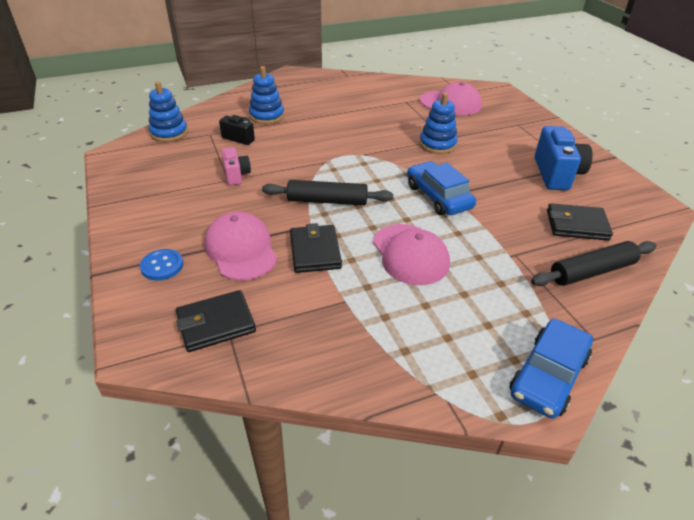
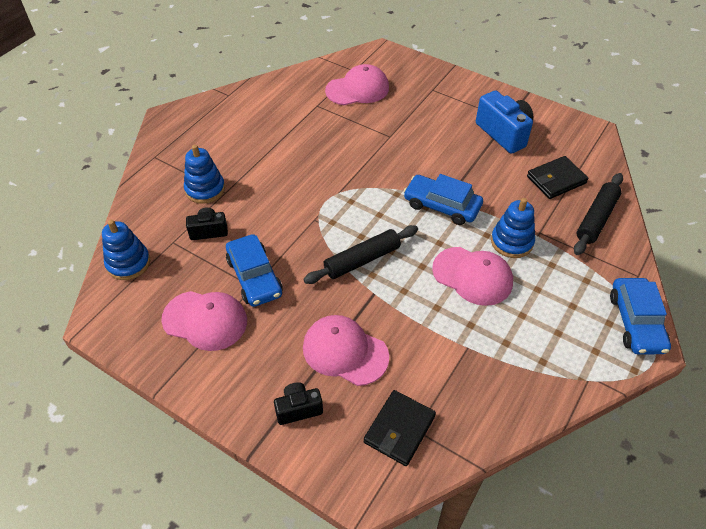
camera: 35 degrees left, 10 degrees up
blue button [140,249,183,280] -> black camera [274,382,323,425]
pink camera [222,147,251,185] -> blue car [226,234,283,307]
black wallet [290,223,342,273] -> none
blue stacking toy [419,93,458,154] -> blue stacking toy moved to [491,198,535,258]
none -> pink cap [161,291,247,351]

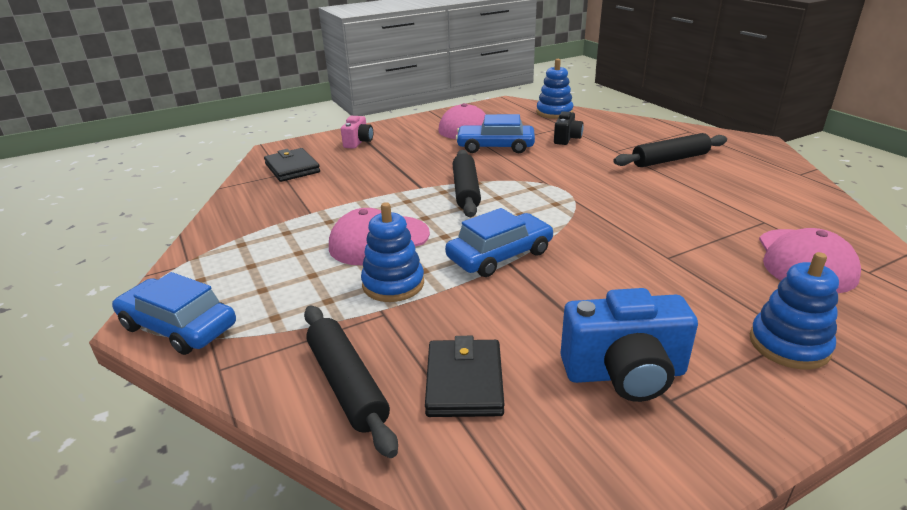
camera: 120 degrees right, 20 degrees down
blue stacking toy [184,145,225,204] -> blue stacking toy moved to [750,252,839,370]
black camera [274,382,323,425] -> pink camera [341,116,373,149]
pink cap [303,315,389,386] -> none
none -> black rolling pin [614,133,727,167]

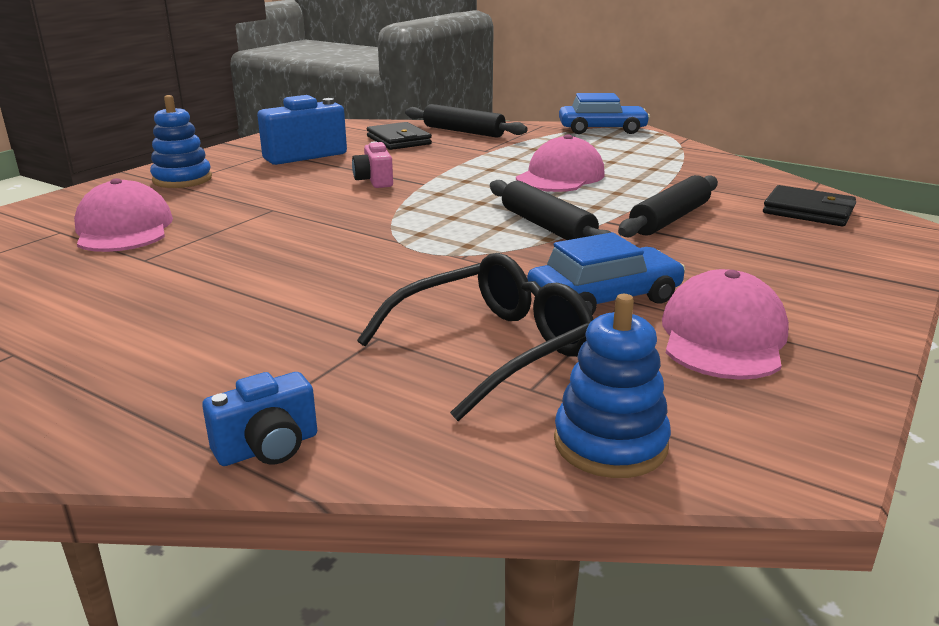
camera: 150 degrees right, 5 degrees down
pink camera [341,116,373,149] -> pink camera moved to [352,141,393,188]
blue stacking toy [361,202,424,302] -> none
blue car [445,208,554,277] -> none
black camera [554,111,583,145] -> black glasses [357,253,594,421]
black rolling pin [614,133,727,167] -> black rolling pin moved to [618,175,718,237]
none -> blue camera [202,372,317,466]

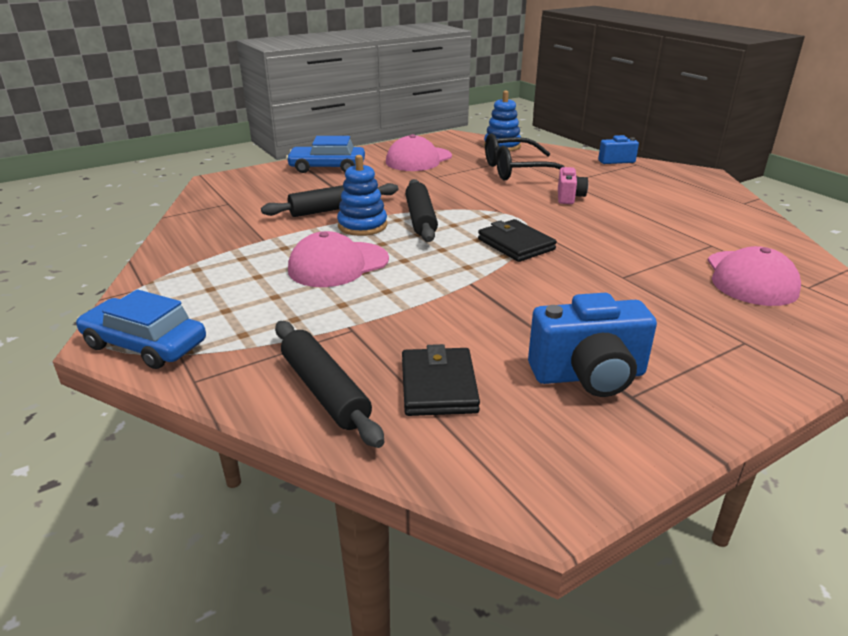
camera: 155 degrees left, 5 degrees up
blue stacking toy [150,95,212,188] -> blue stacking toy moved to [337,155,387,236]
pink camera [352,141,393,188] -> pink camera moved to [558,167,588,204]
blue car [527,232,685,315] -> blue car moved to [286,136,365,173]
black wallet [763,185,856,226] -> black wallet moved to [478,219,557,262]

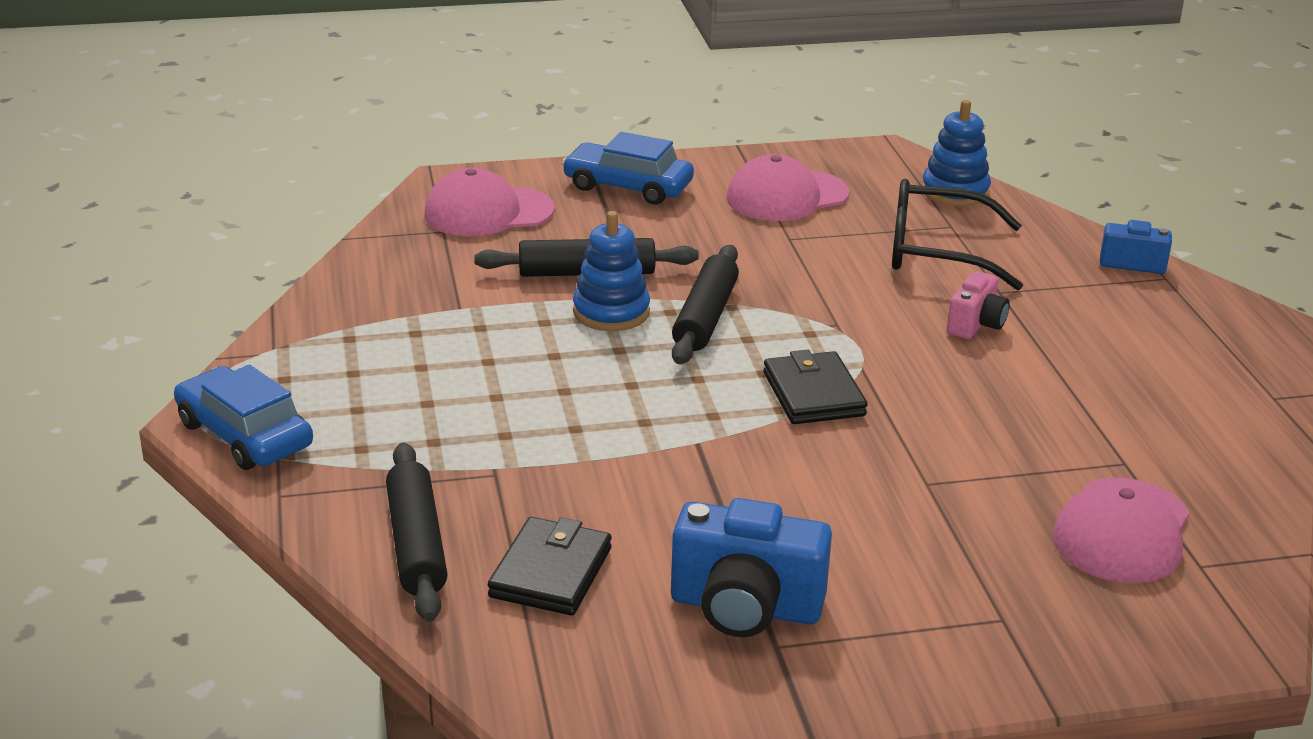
camera: 20 degrees right, 0 degrees up
pink cap [288,231,389,287] -> pink cap moved to [424,168,555,236]

